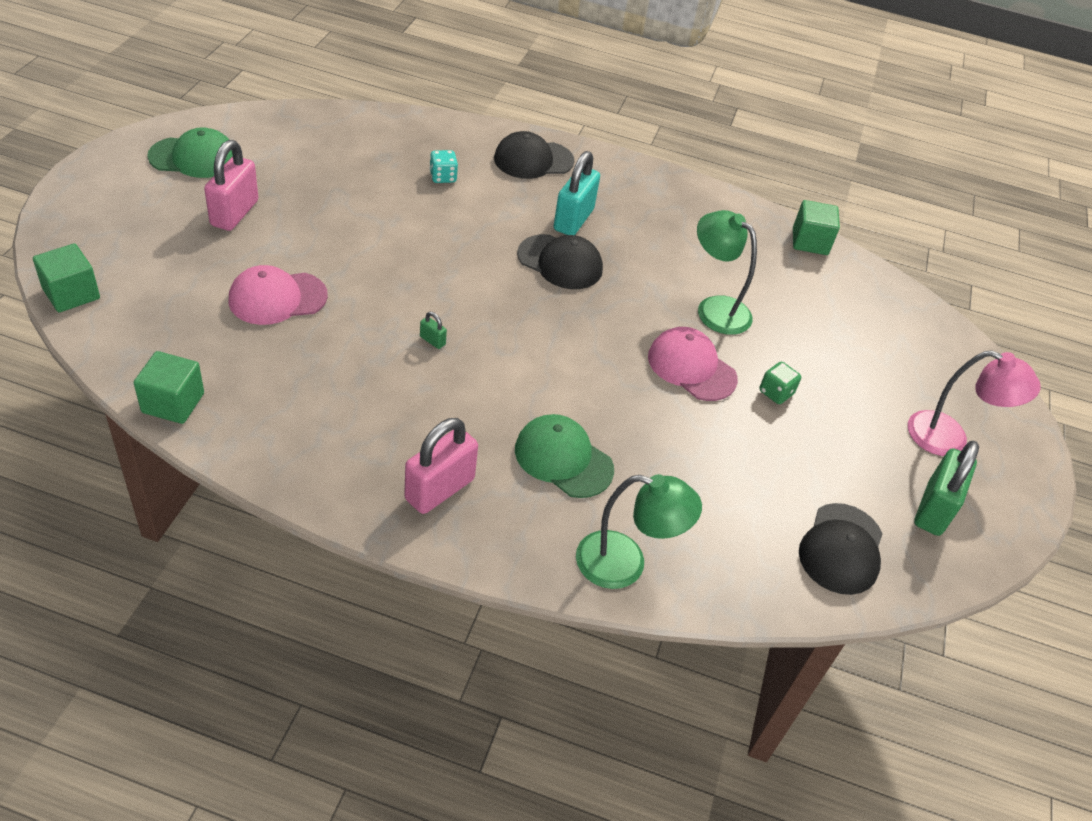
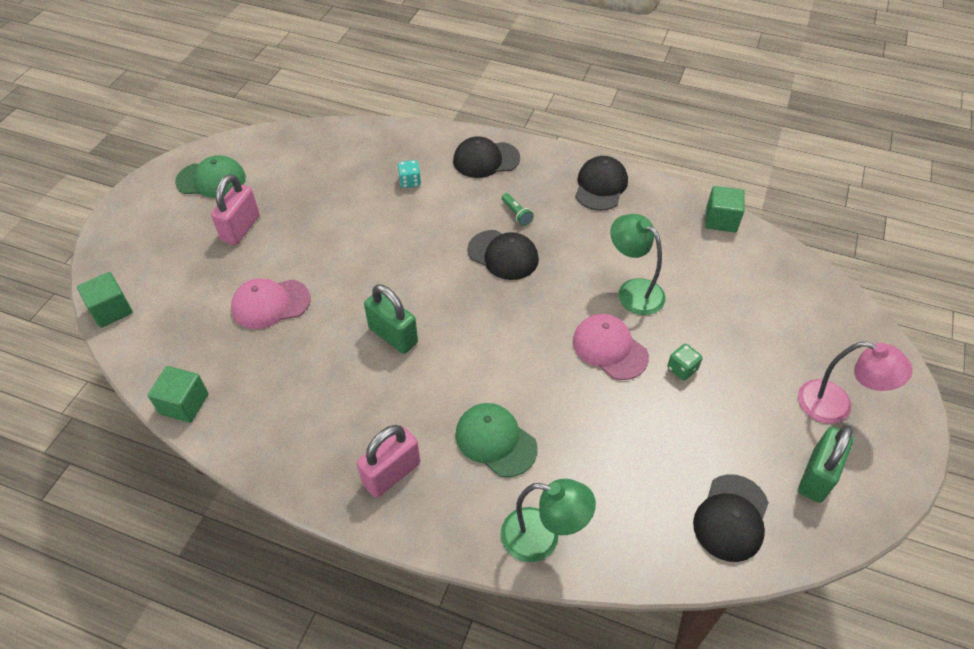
camera: 10 degrees right, 5 degrees up
green padlock [420,312,447,349] -> green padlock [364,284,418,354], size x2.37
turquoise padlock [554,151,600,235] -> green flashlight [502,193,534,226]
none -> black cap [575,156,628,211]

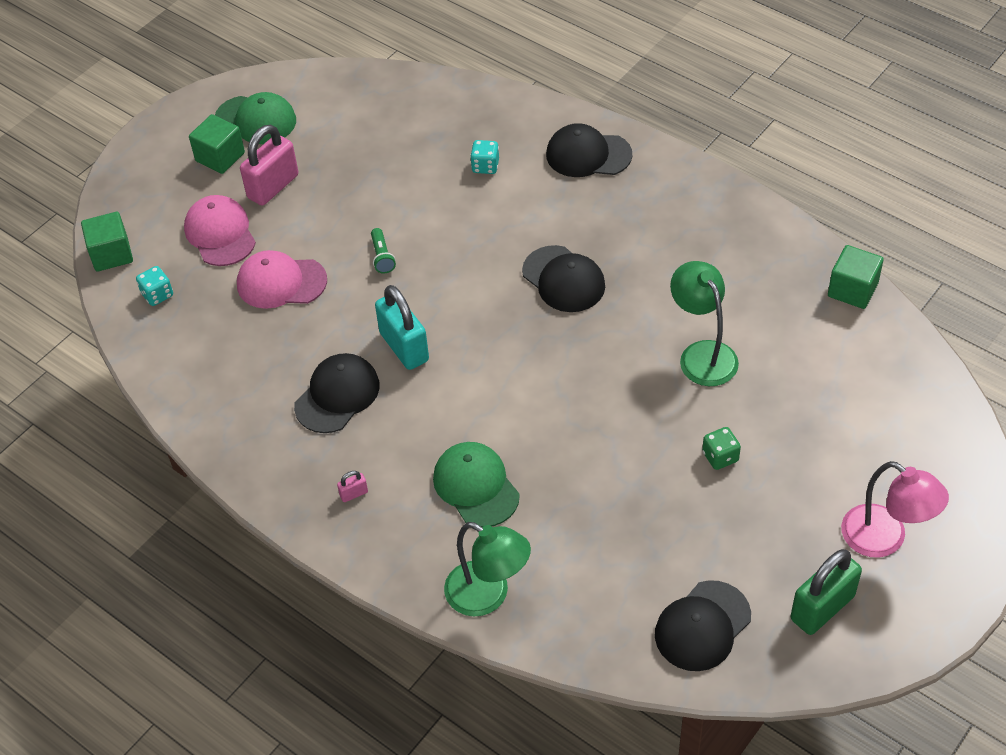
camera: 20 degrees right, 0 degrees up
green cube [148,366,208,423] -> green cube moved to [189,114,245,174]
pink padlock [357,425,420,498] -> pink padlock [337,471,368,502], size x0.42
green padlock [364,284,418,354] -> turquoise padlock [375,285,429,370]
green flashlight [502,193,534,226] -> green flashlight moved to [371,228,396,274]
pink cap [573,314,649,380] -> pink cap moved to [184,195,256,266]
black cap [575,156,628,211] -> black cap moved to [294,353,380,433]
none -> turquoise dice [136,266,173,306]

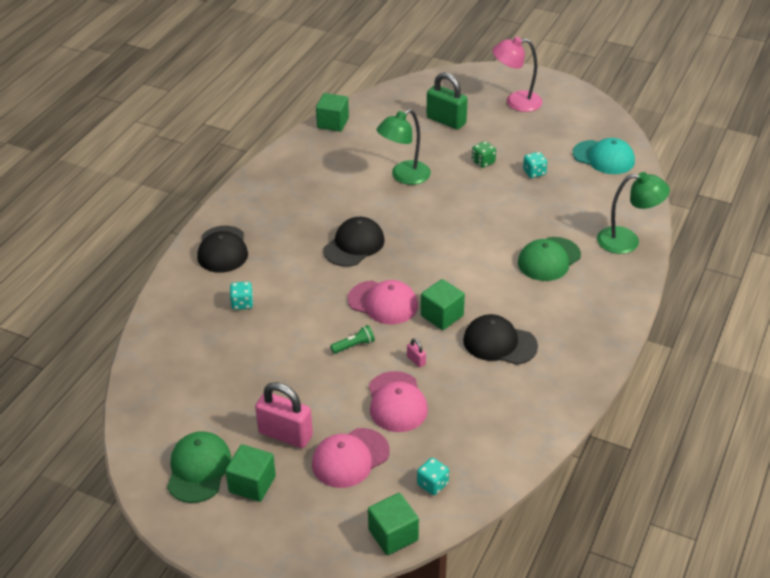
camera: 105 degrees left, 10 degrees down
pink padlock [337,471,368,502] -> pink padlock moved to [407,338,426,367]
turquoise padlock [375,285,429,370] -> green cube [421,279,465,330]
green lamp [444,522,531,616] -> green lamp turned 75 degrees clockwise [597,172,670,254]
black cap [655,580,751,671] -> turquoise cap [573,138,635,174]
green padlock [791,549,862,635] -> green padlock moved to [426,72,468,130]
pink lamp [841,461,949,558] -> pink lamp turned 120 degrees counterclockwise [492,37,543,112]
none -> pink cap [348,280,418,324]
none -> turquoise dice [523,152,547,178]

